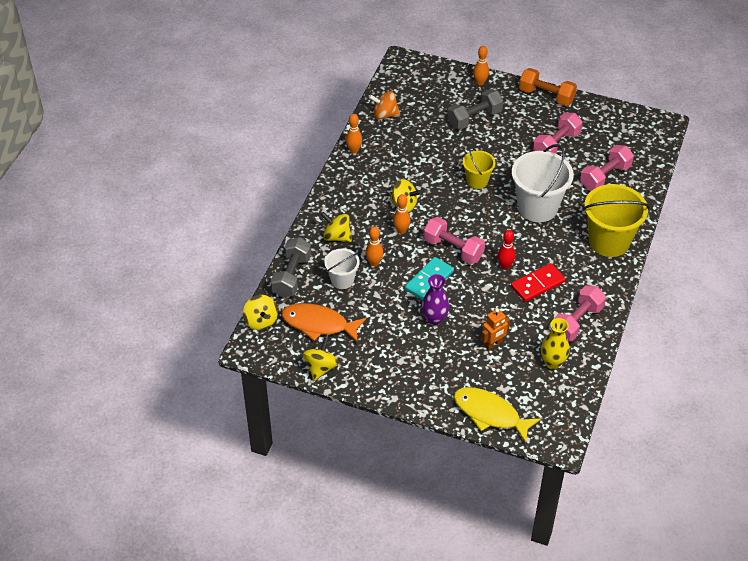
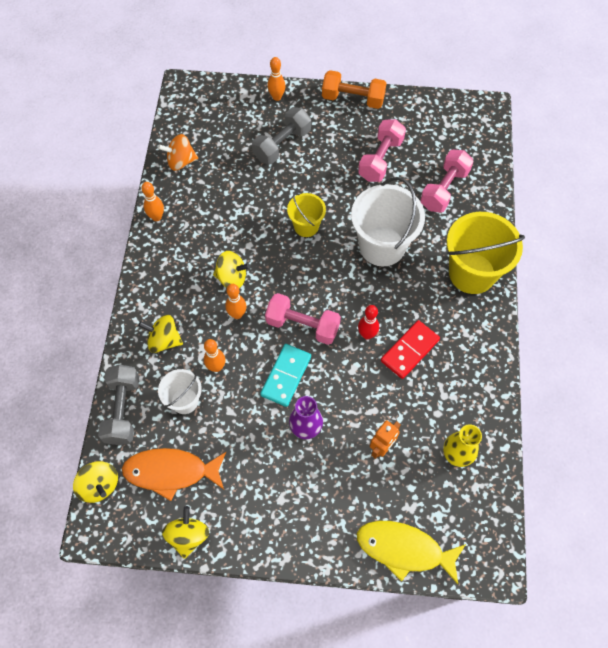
camera: 15 degrees left, 15 degrees up
pink dumbbell [551,285,606,342] -> none

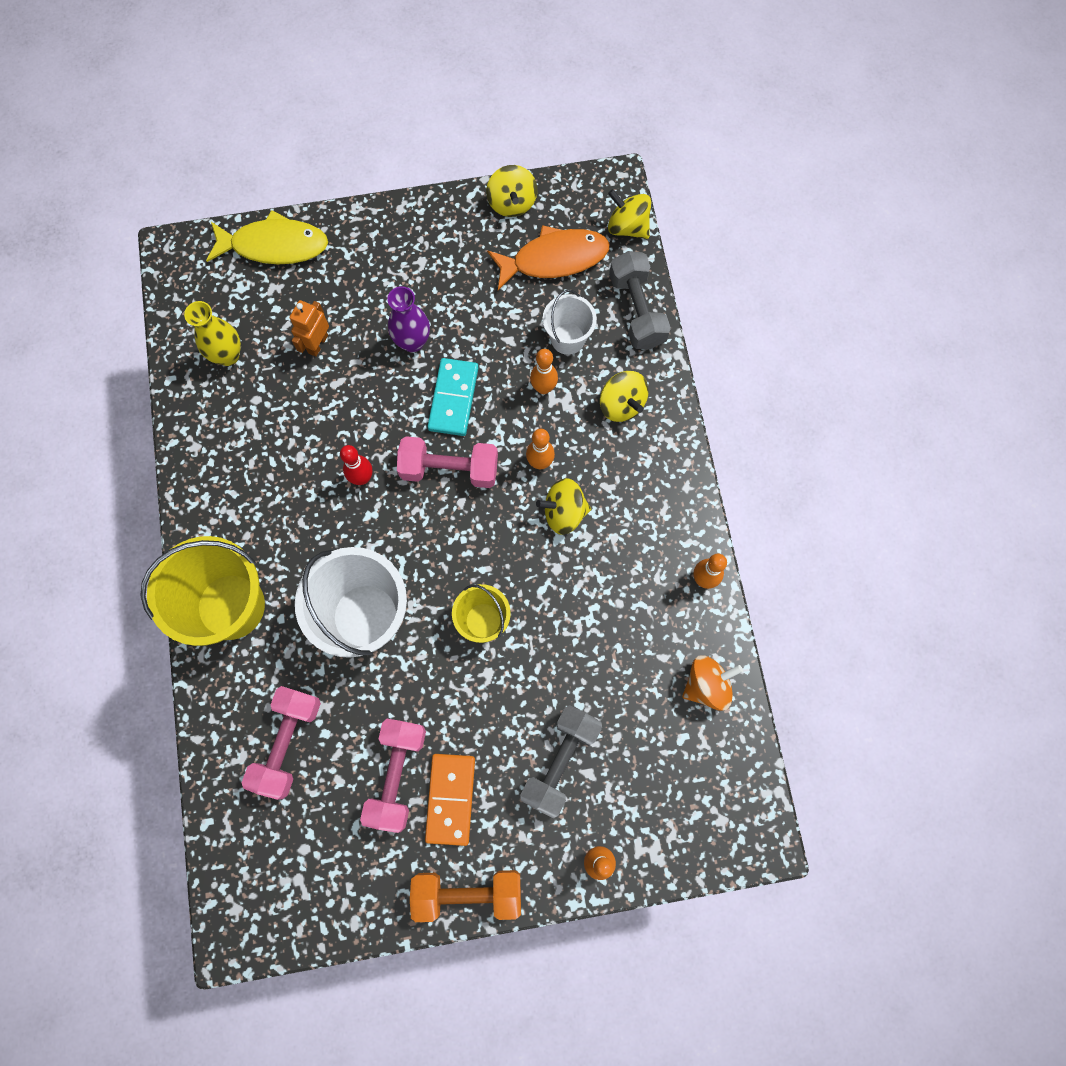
camera: 165 degrees right, 10 degrees up
yellow spinning top [138,315,183,353] -> yellow spinning top turned 60 degrees clockwise [600,371,649,422]
red domino [381,320,440,379] -> none
none -> orange domino [425,754,475,846]

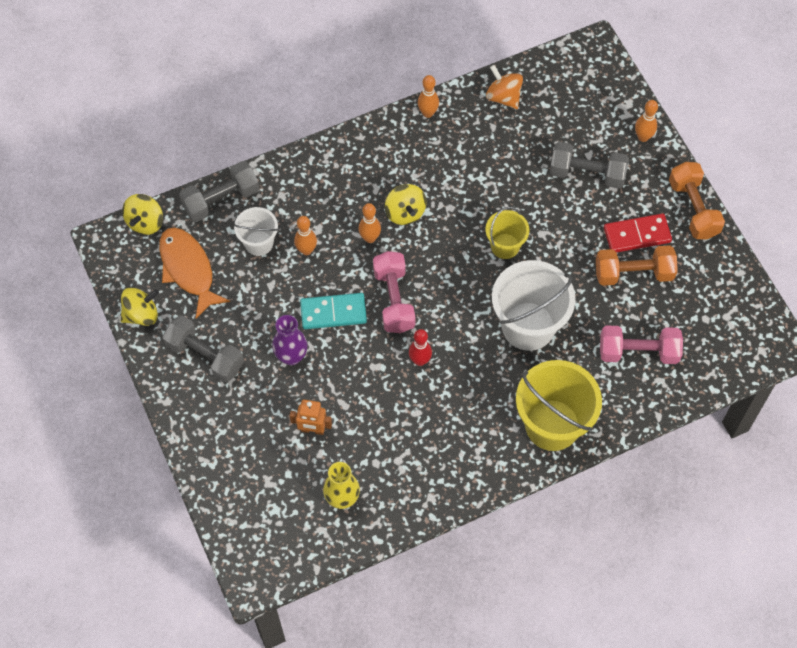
camera: 105 degrees left, 10 degrees down
yellow fish [206,210,328,264] -> none
pink dumbbell [360,719,426,833] -> orange dumbbell [596,245,678,286]
orange domino [425,754,475,846] -> red domino [604,213,672,253]
yellow spinning top [600,371,649,422] -> none
none -> grey dumbbell [162,315,244,383]

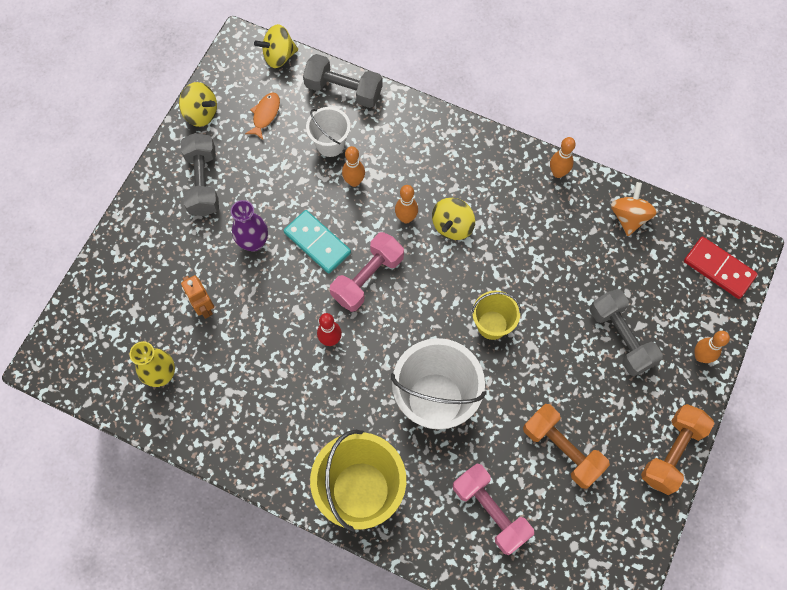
camera: 50 degrees right, 5 degrees up
orange fish [159,227,230,318] -> orange fish [245,93,280,140], size x0.53
red domino [604,213,672,253] -> red domino moved to [684,237,758,299]

